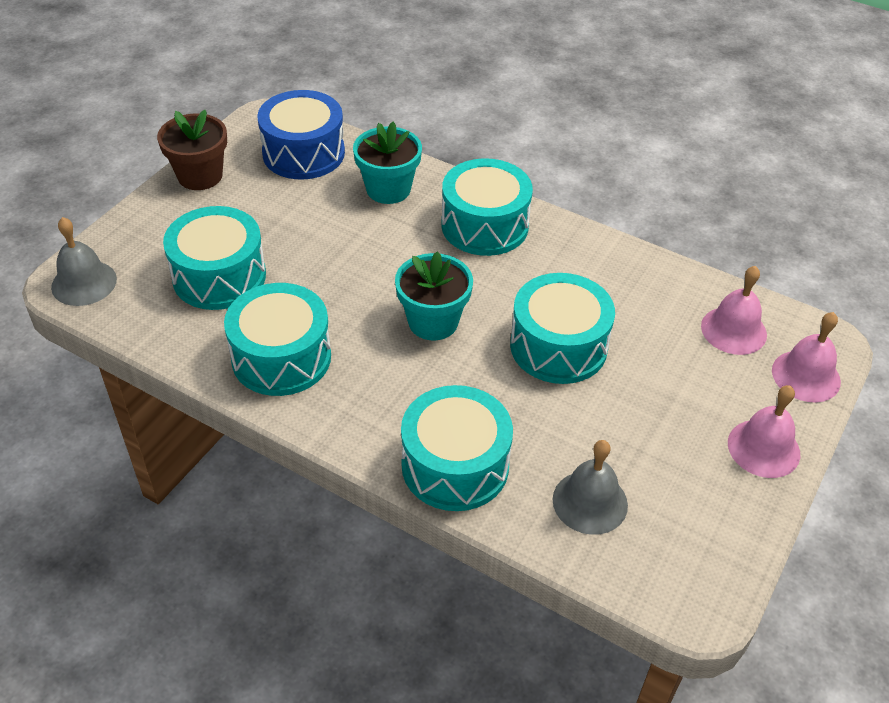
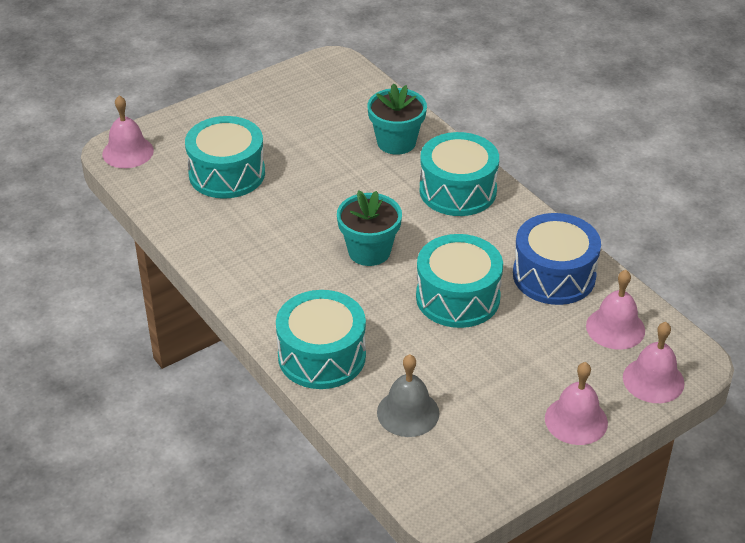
camera: 25 degrees right, 5 degrees down
grey bell [51,217,117,306] -> pink bell [102,96,154,168]
brown flower pot [157,110,227,190] -> none
turquoise drum [224,283,331,396] -> none
blue drum [257,90,345,180] -> blue drum moved to [513,213,601,305]

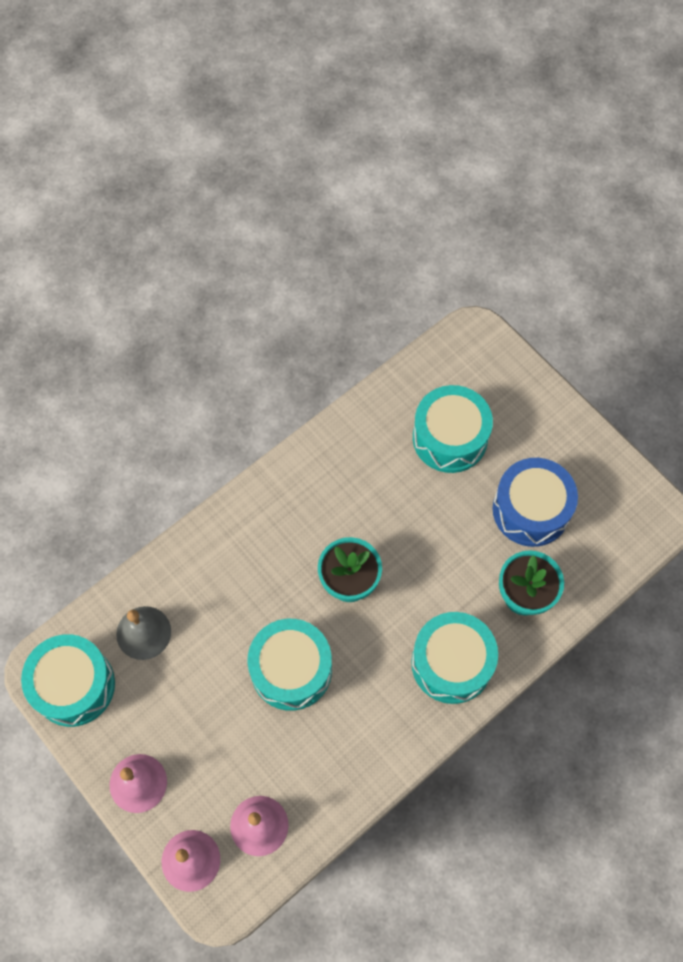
camera: 85 degrees right, 25 degrees up
pink bell [102,96,154,168] -> none
turquoise drum [276,290,366,389] -> turquoise drum moved to [21,634,115,727]
blue drum [513,213,601,305] -> blue drum moved to [493,458,578,547]

